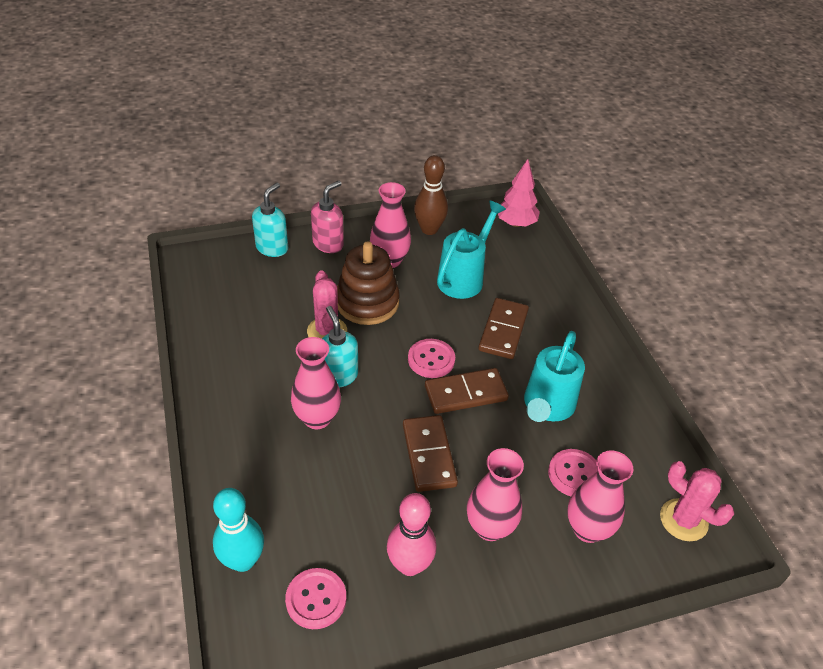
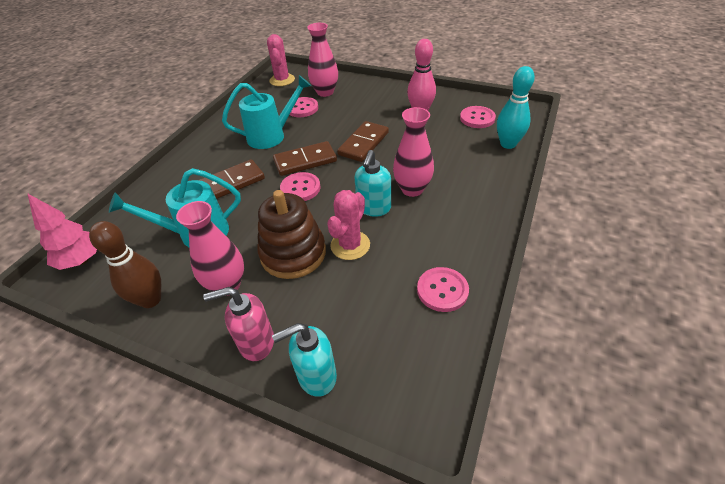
camera: 135 degrees left, 0 degrees up
brown domino [425,368,509,414] -> brown domino turned 45 degrees counterclockwise [273,141,337,176]
pink vase [467,448,524,541] -> none
none -> pink button [417,267,469,312]

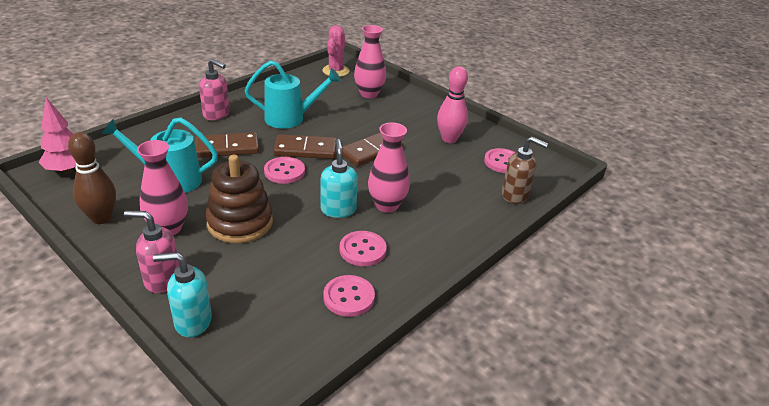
camera: 15 degrees right, 10 degrees down
pink button [290,97,318,117] -> pink button moved to [340,231,387,266]
pink cactus [327,190,370,260] -> none
turquoise soap dispenser [355,150,391,217] -> turquoise soap dispenser turned 135 degrees clockwise [321,139,358,218]
turquoise bowling pin [497,66,535,149] -> brown soap dispenser [502,137,548,204]
none -> pink soap dispenser [199,59,230,121]

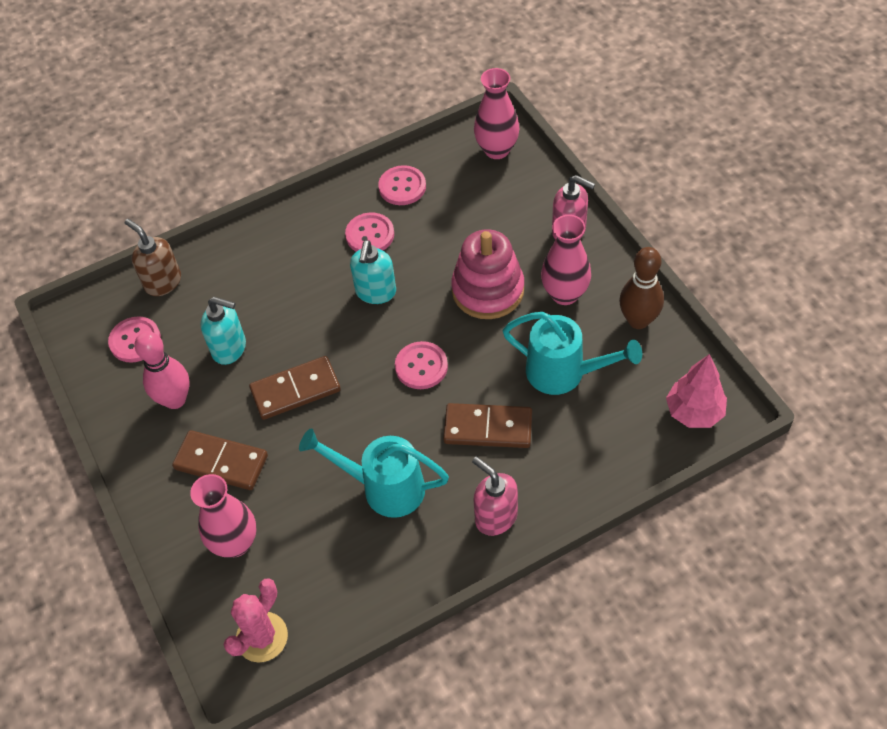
camera: 155 degrees left, 20 degrees up
turquoise soap dispenser [153,252,212,337] -> turquoise soap dispenser moved to [201,297,246,365]
brown stacking toy [205,155,273,243] -> pink stacking toy [451,229,524,319]
brown domino [273,134,336,159] -> brown domino moved to [172,430,268,490]
pink vase [368,122,410,213] -> pink vase moved to [474,68,519,159]

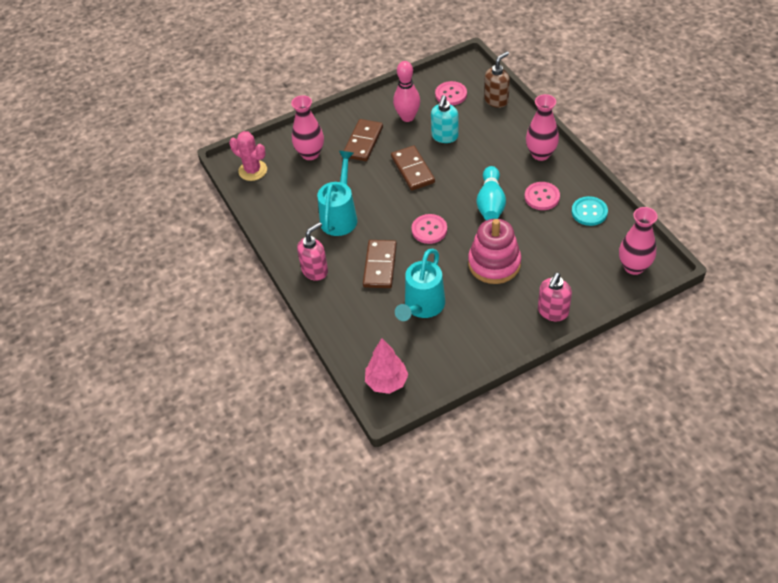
camera: 90 degrees right, 5 degrees down
turquoise soap dispenser [350,240,396,304] -> turquoise bowling pin [477,166,506,220]
pink button [378,165,426,205] -> turquoise button [571,196,608,226]
pink vase [541,215,591,305] -> pink vase moved to [526,94,559,161]
brown bowling pin [619,247,664,329] -> none

